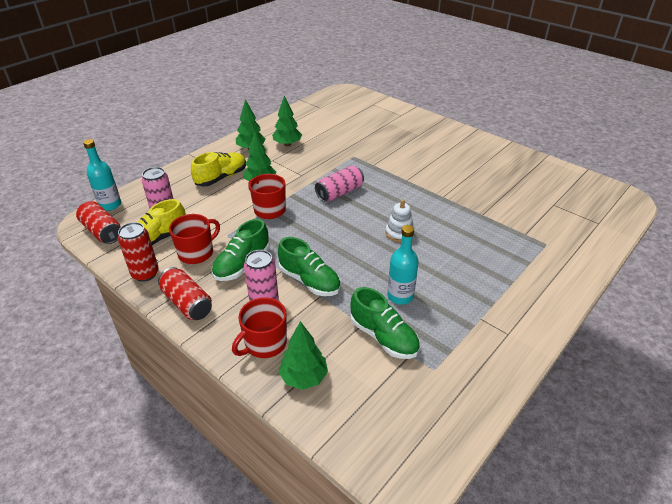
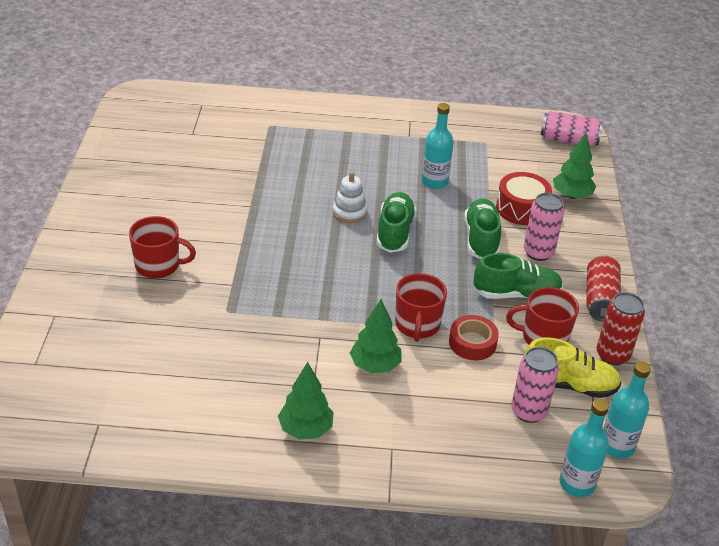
camera: 130 degrees left, 0 degrees up
red can [76,201,121,244] -> turquoise bottle [603,361,651,458]
yellow shoe [191,152,246,187] -> none
red mug [232,298,287,358] -> red mug moved to [129,216,196,278]
green tree [272,96,302,146] -> none
pink can [315,165,364,202] -> pink can moved to [541,111,603,146]
green shoe [350,287,420,359] -> green shoe moved to [376,192,416,253]
none -> red tape [449,315,499,360]
none -> red drum [496,172,552,225]

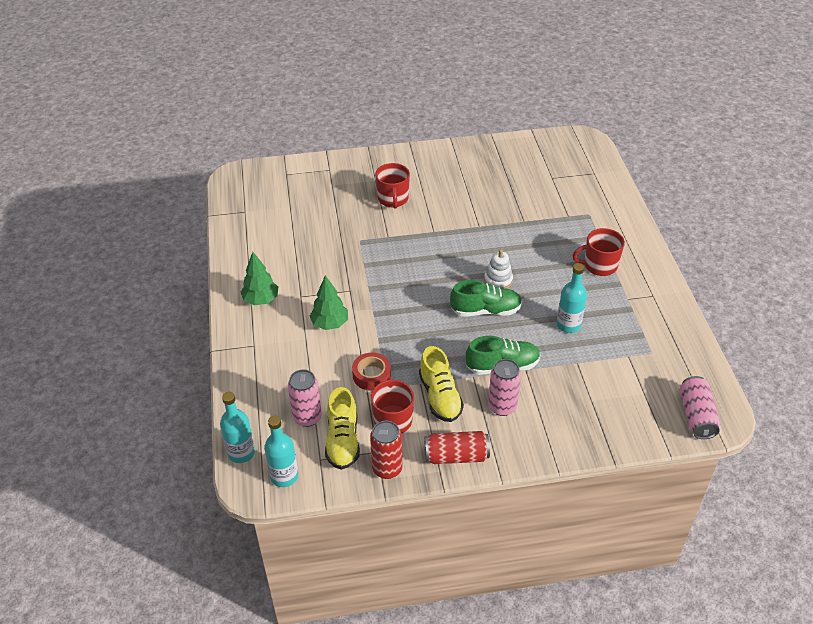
camera: 80 degrees right, 5 degrees up
red mug [395,273,447,342] -> red mug moved to [572,228,625,276]
green shoe [474,253,563,299] -> yellow shoe [419,346,464,422]
red drum [496,172,552,225] -> none
green tree [553,133,596,199] -> none

